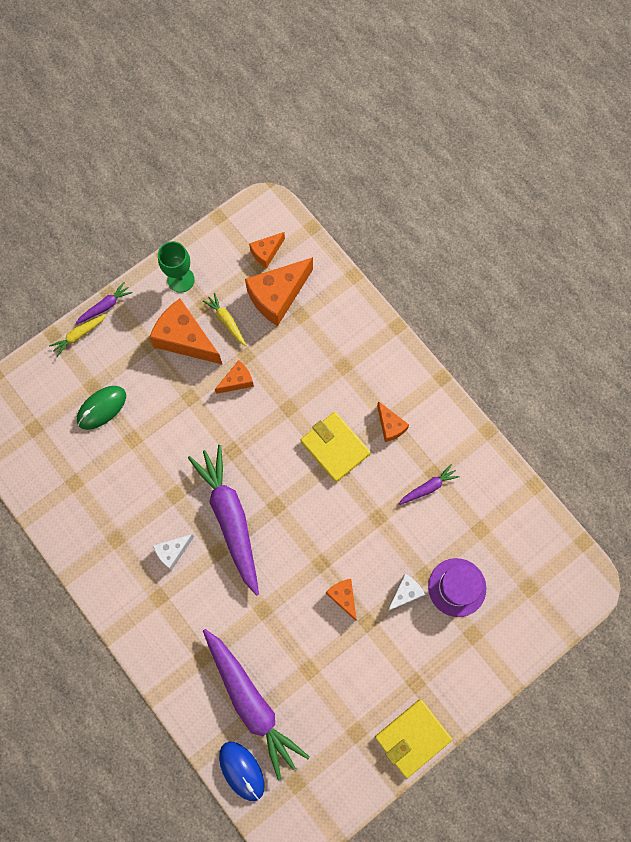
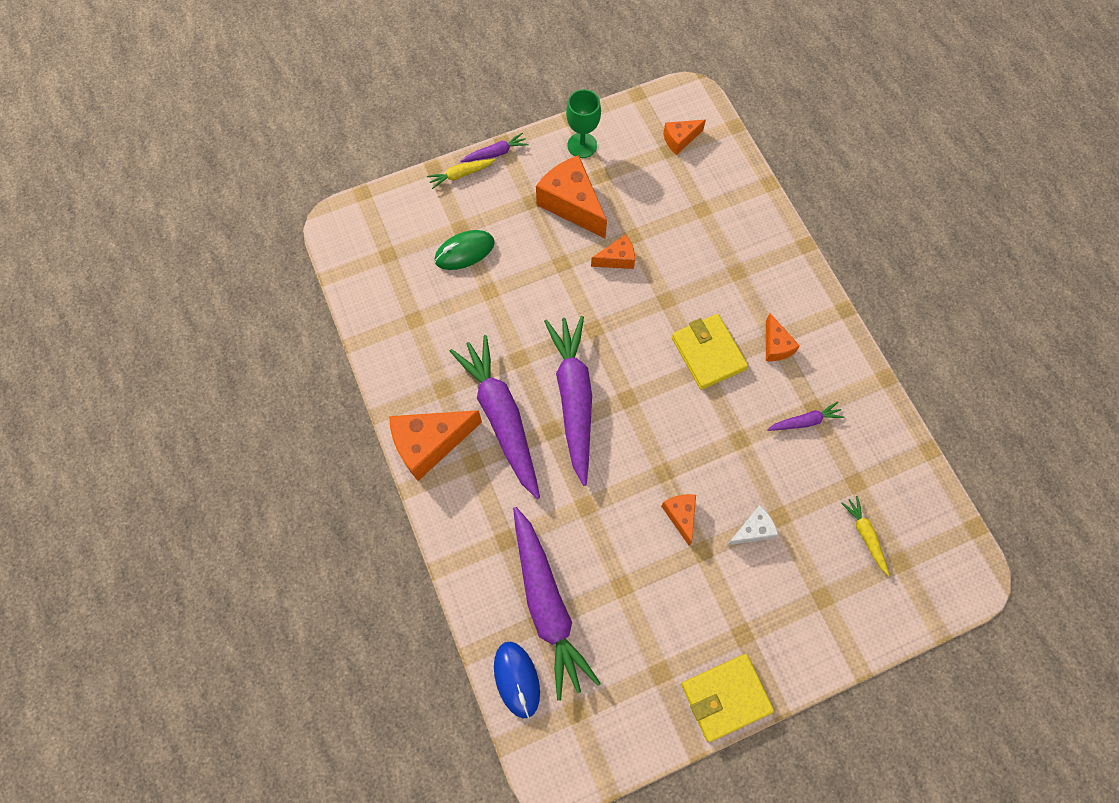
camera: 15 degrees right, 5 degrees down
white cheese [153,534,194,570] -> purple carrot [450,335,540,499]
yellow carrot [203,293,246,346] -> yellow carrot moved to [841,496,889,576]
orange cheese [245,257,313,326] -> orange cheese moved to [389,410,482,481]
purple hat [428,558,487,617] -> none

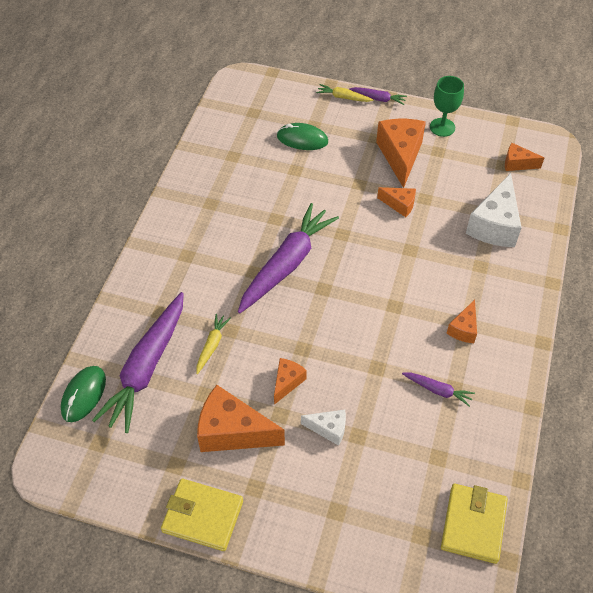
camera: 40 degrees right, 15 degrees down
orange cheese [389,410,482,481] -> orange cheese moved to [197,385,285,452]
purple carrot [450,335,540,499] -> none
blue mouse [494,642,540,719] -> green mouse [61,366,106,422]
yellow wallet [672,314,748,390] -> yellow wallet moved to [441,484,508,564]
yellow carrot [841,496,889,576] -> yellow carrot moved to [196,314,231,374]
none -> white cheese [466,173,522,247]

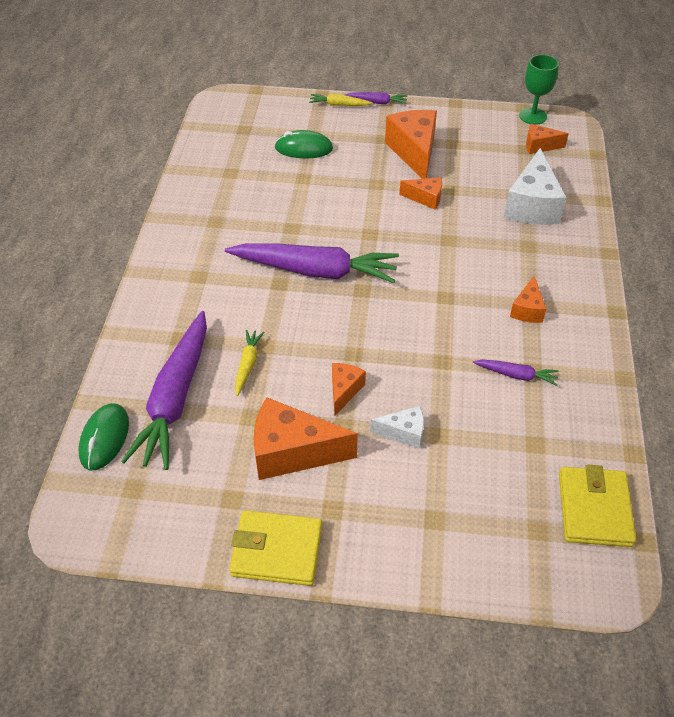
camera: 10 degrees left, 5 degrees down
purple carrot [238,203,339,313] -> purple carrot turned 75 degrees clockwise [225,243,399,283]
green goblet [430,76,464,137] -> green goblet moved to [519,54,559,125]

